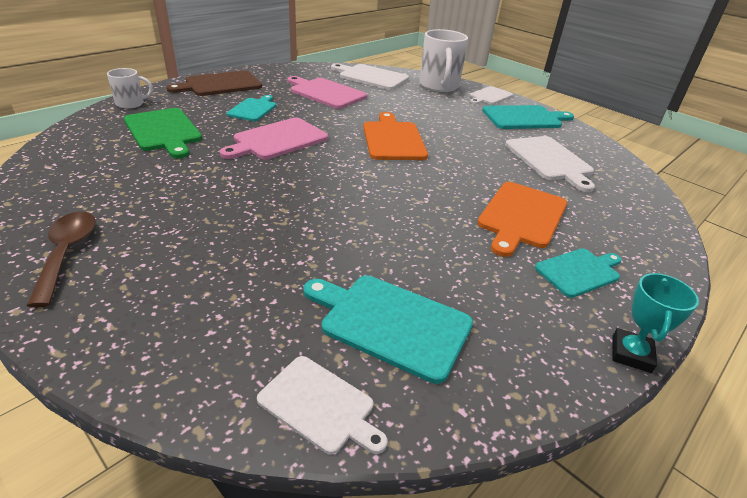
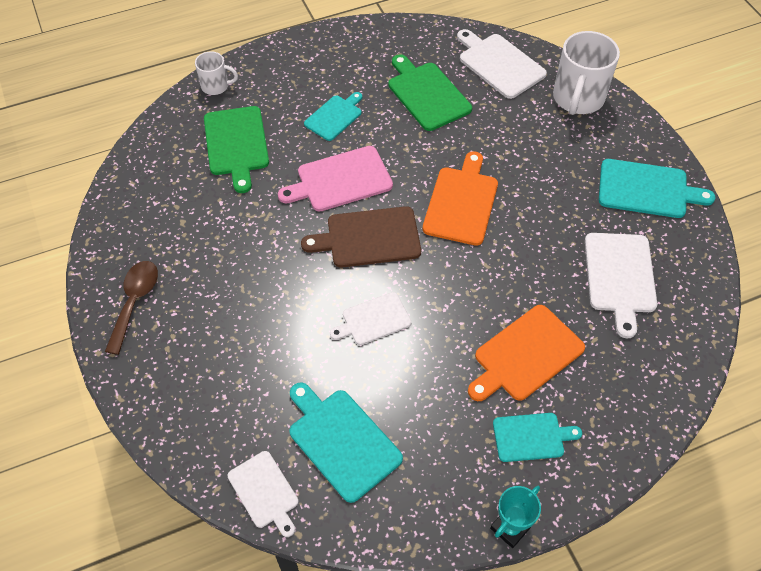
camera: 25 degrees right, 20 degrees up
brown cutting board [166,71,262,96] -> brown cutting board moved to [301,206,421,268]
pink cutting board [287,76,367,109] -> green cutting board [388,54,472,131]
white cutting board [470,86,513,104] -> white cutting board moved to [330,292,411,345]

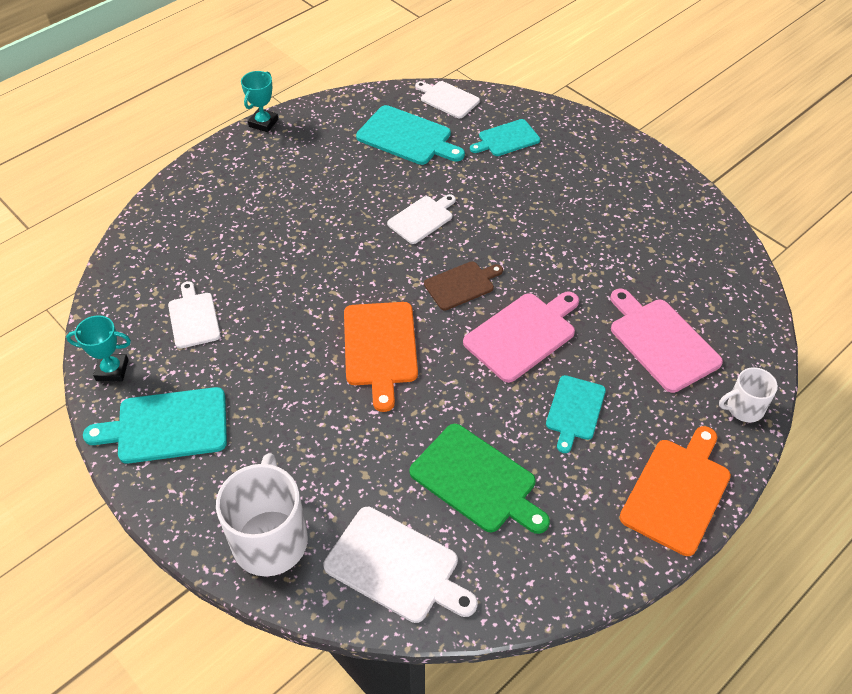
camera: 160 degrees right, 5 degrees down
brown spoon [105,261,158,355] -> none
green cutting board [204,106,269,193] -> pink cutting board [610,289,723,393]
brown cutting board [301,206,421,268] -> brown cutting board [424,261,503,311], size x0.64
orange cutting board [468,305,585,401] -> orange cutting board moved to [620,426,731,556]
turquoise cutting board [493,413,582,462] -> turquoise cutting board moved to [470,119,540,156]
white cutting board [585,233,657,338] -> white cutting board [168,281,221,349], size x0.64
none -> turquoise trophy [66,315,131,381]

